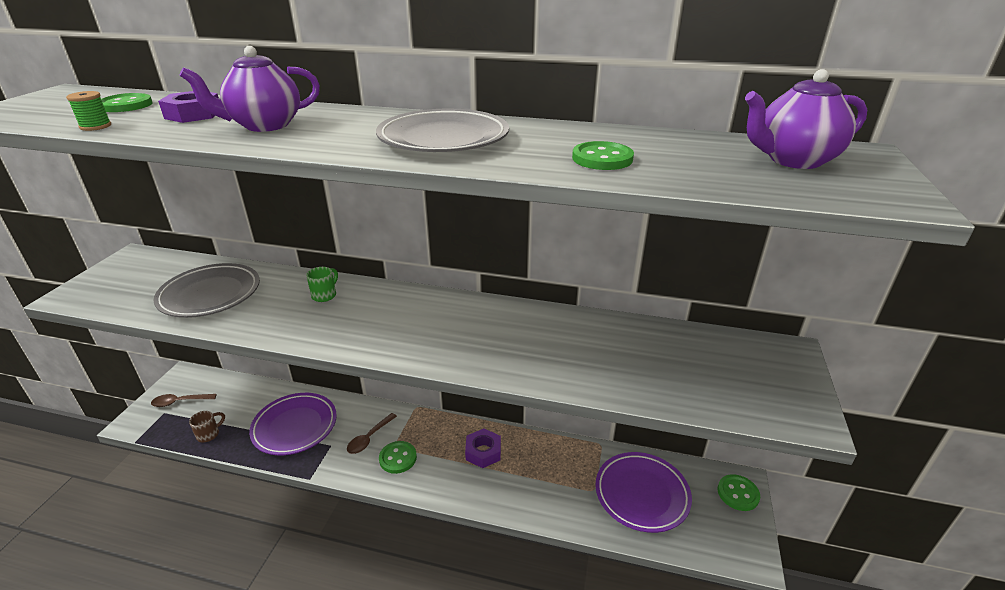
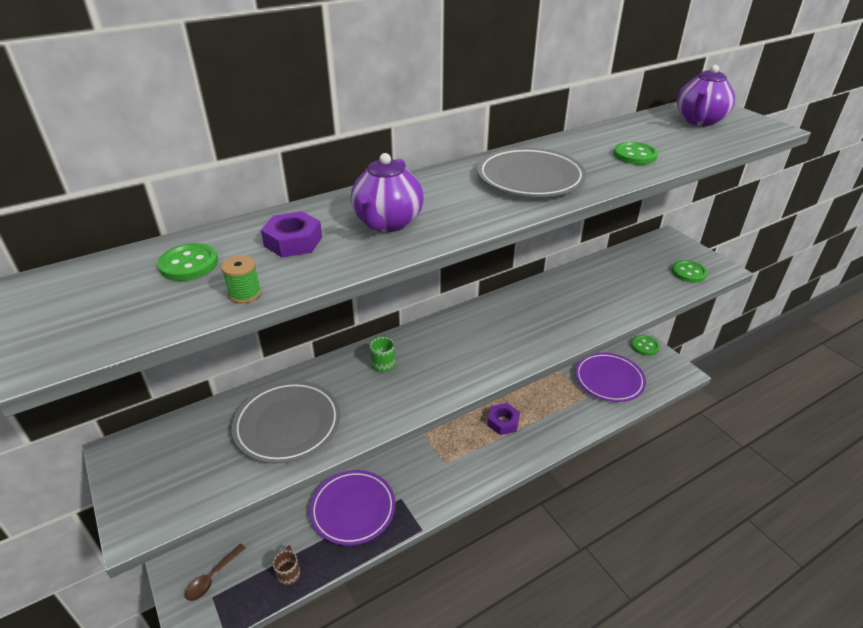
camera: 45 degrees left, 5 degrees up
brown spoon [347,413,397,454] -> none
green button [379,441,417,474] -> green button moved to [671,260,708,283]

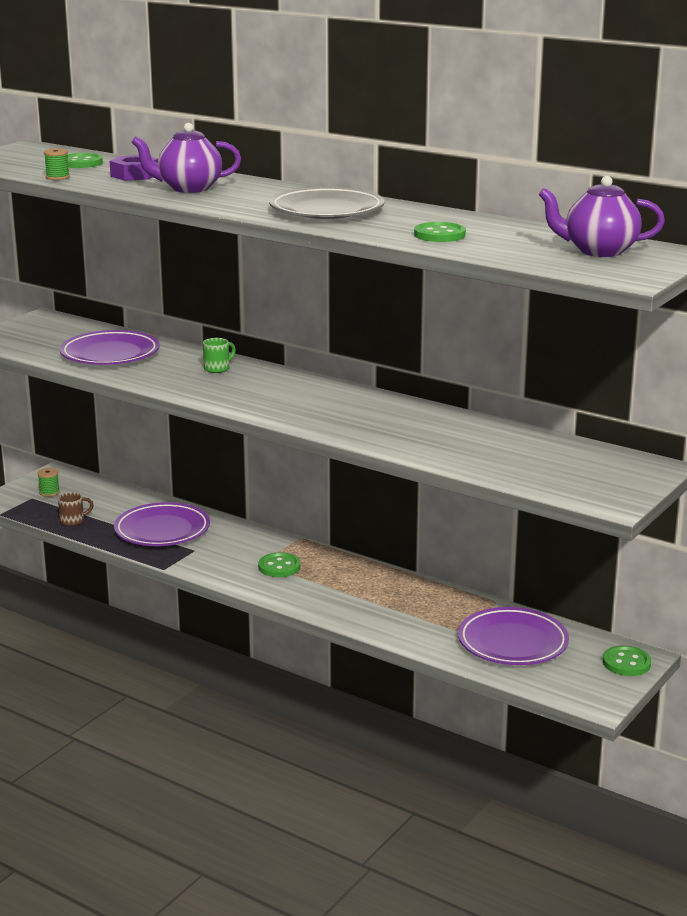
camera: 65 degrees right, 15 degrees down
brown spoon [185,543,246,601] -> green spool [37,468,60,497]
grey plate [232,381,340,464] -> purple plate [60,330,160,365]
purple nut [487,403,520,435] -> none
green button [671,260,708,283] -> green button moved to [258,552,301,577]

